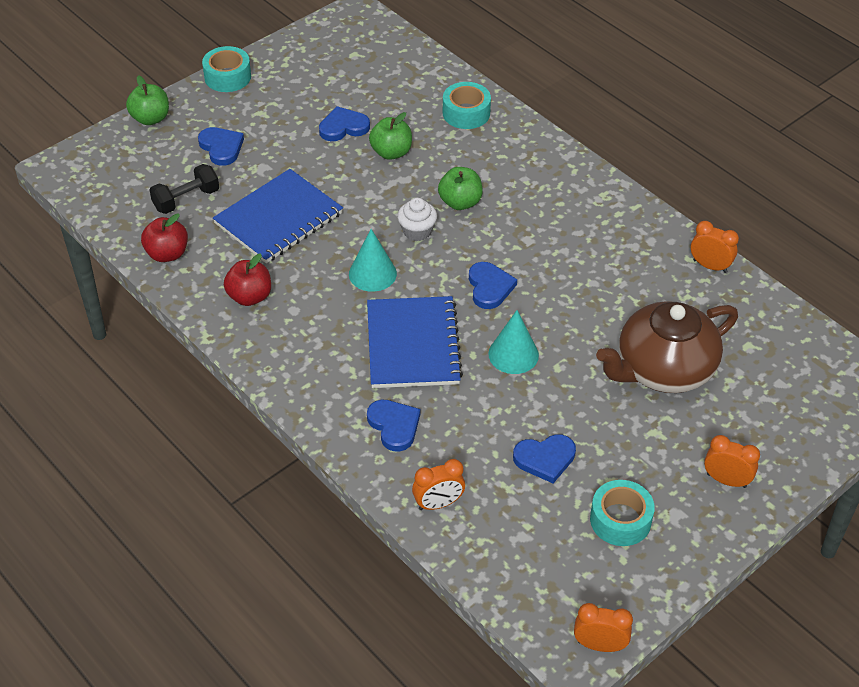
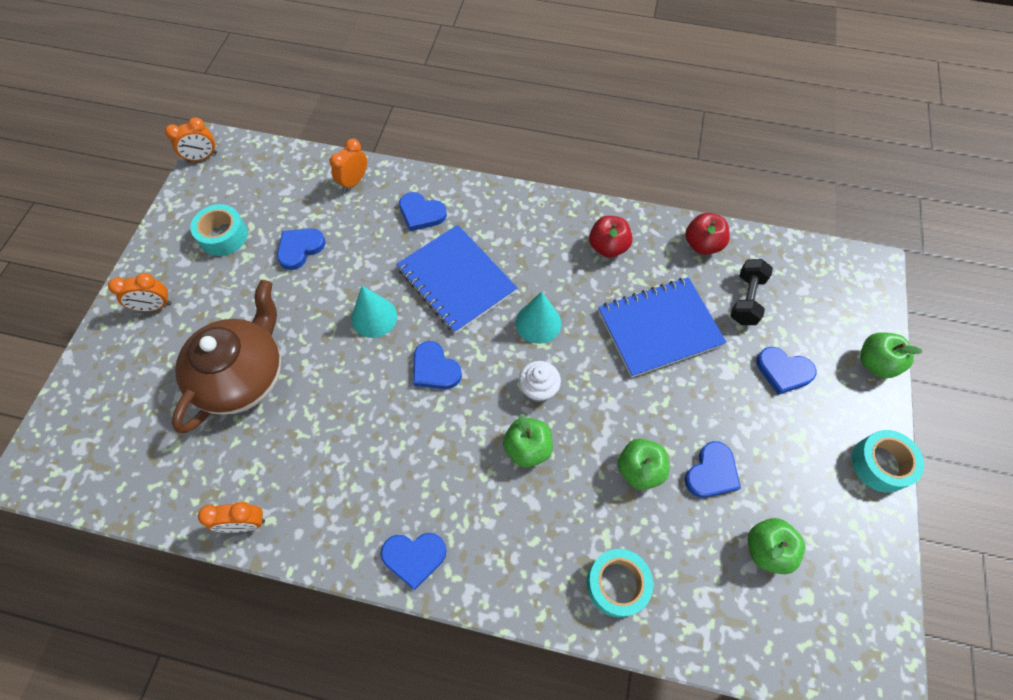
camera: 145 degrees right, 15 degrees up
blue notebook [213,169,343,263] -> blue notebook turned 60 degrees clockwise [598,277,727,378]
none -> blue heart [381,533,447,590]
none -> green apple [748,518,805,574]

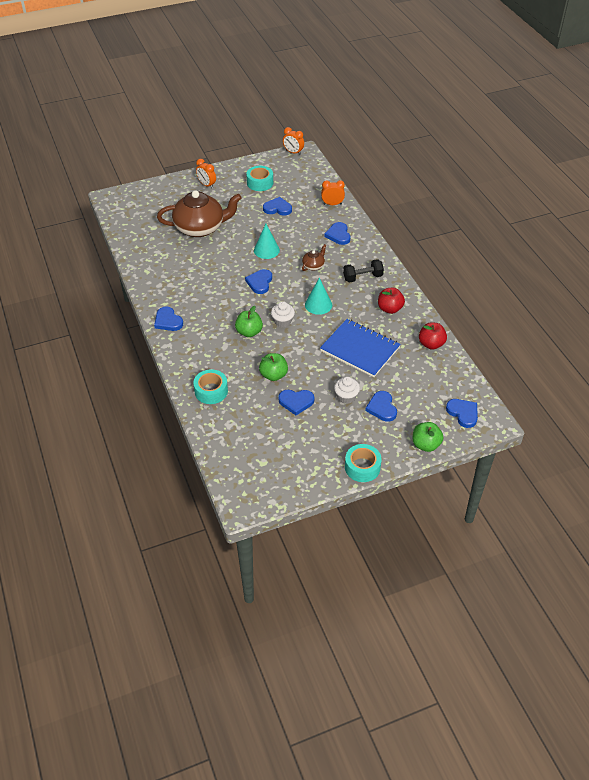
camera: 55 degrees right, 15 degrees down
orange clock [198,501,265,533] -> none
blue notebook [396,225,517,334] -> brown teapot [302,244,326,271]
black dumbbell [731,259,773,325] -> black dumbbell moved to [343,259,384,283]
green apple [748,518,805,574] -> none
none -> white cupcake [334,377,360,404]
none -> blue heart [446,399,478,428]

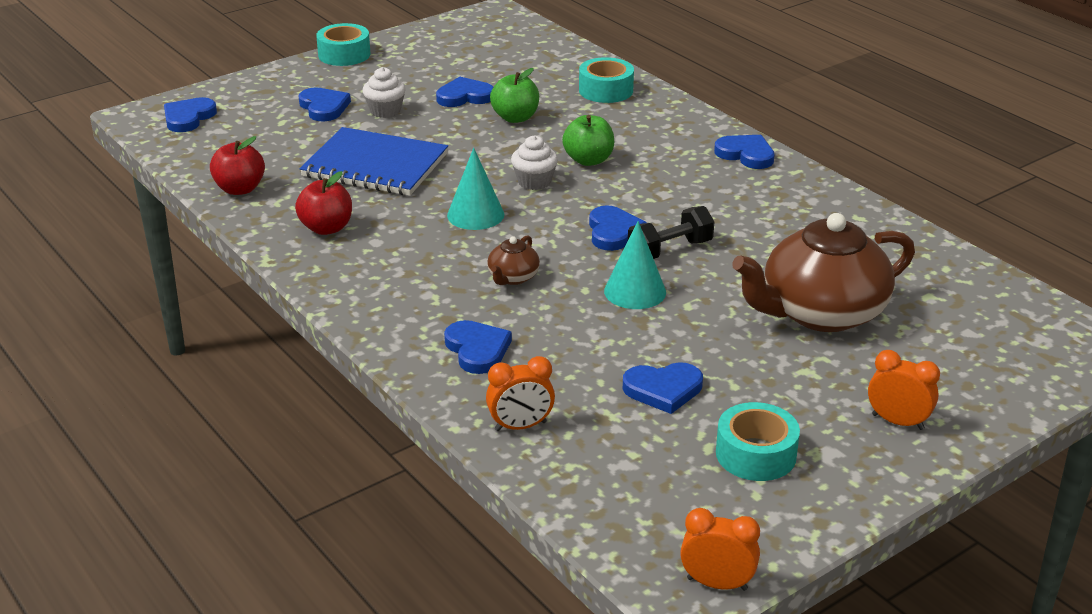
camera: 165 degrees right, 15 degrees down
black dumbbell [343,259,384,283] -> black dumbbell moved to [628,206,715,259]
green apple [413,422,444,452] -> none
blue heart [446,399,478,428] -> blue heart turned 75 degrees clockwise [164,97,217,132]

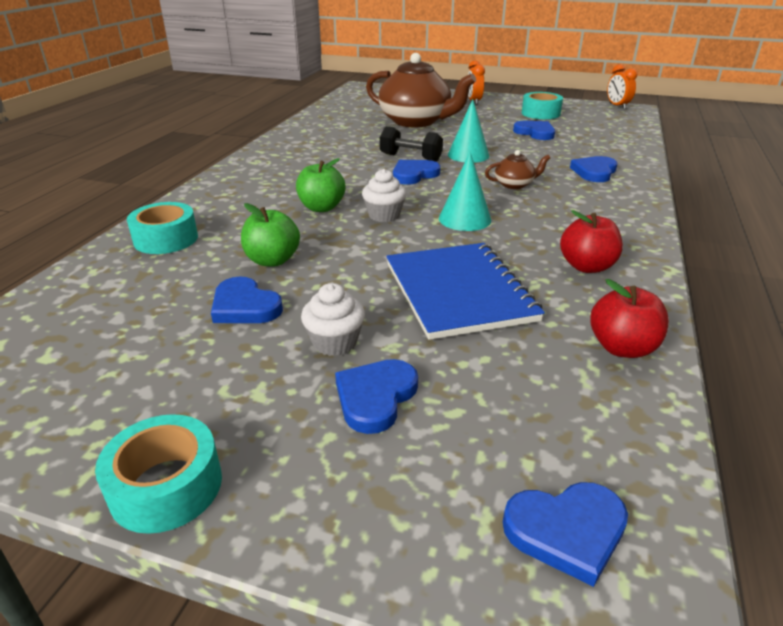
camera: 125 degrees left, 0 degrees up
orange clock [486,356,555,431] -> none
blue heart [714,135,775,169] -> none

